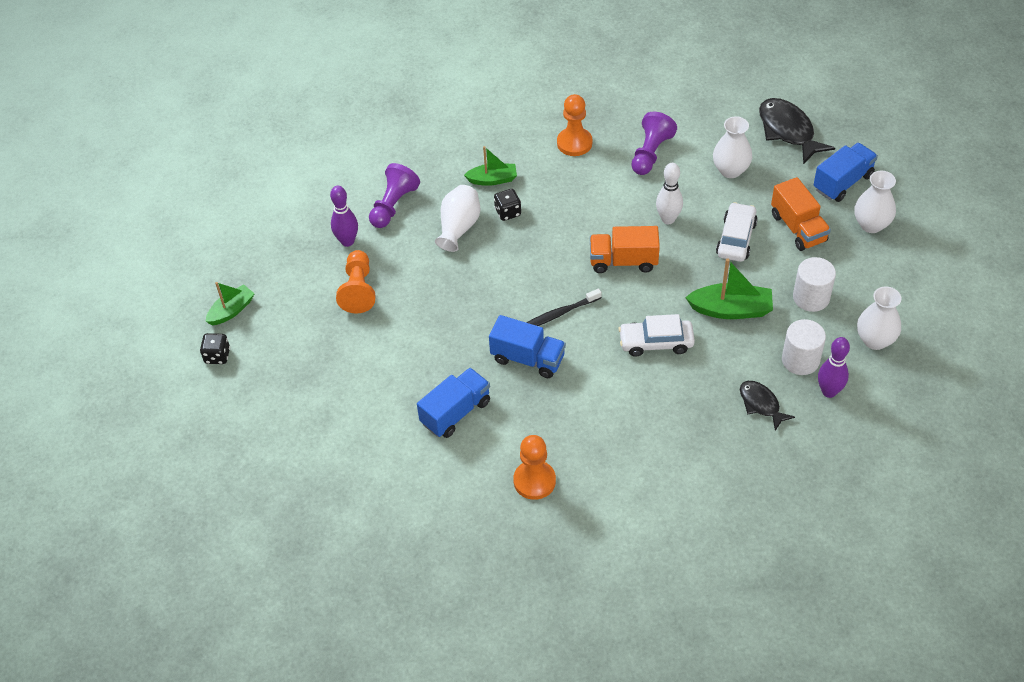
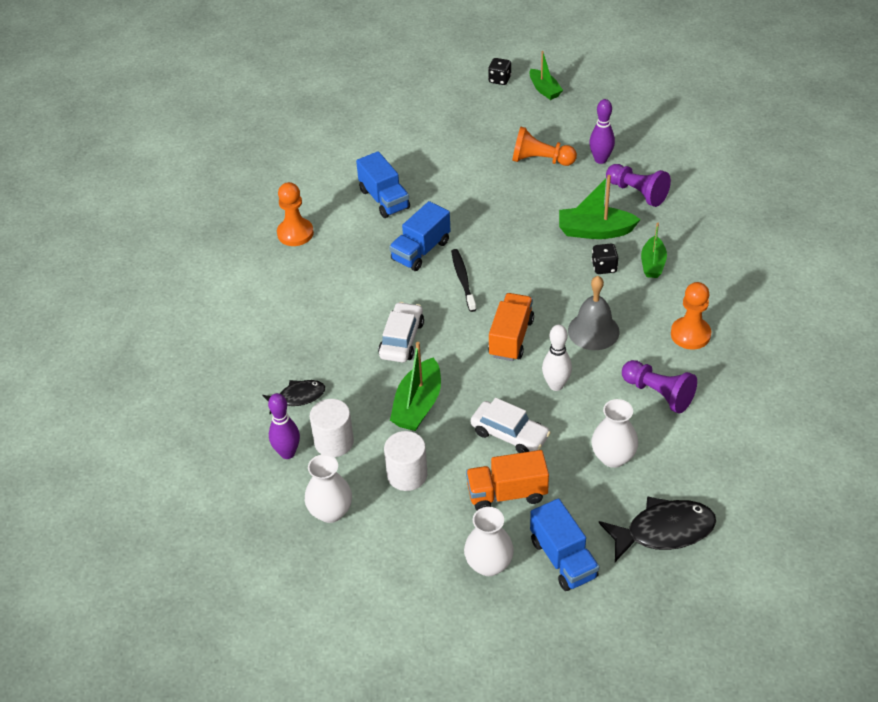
camera: 105 degrees right, 5 degrees down
white vase [435,185,481,252] -> green boat [559,175,641,239]
none -> grey bell [568,276,620,350]

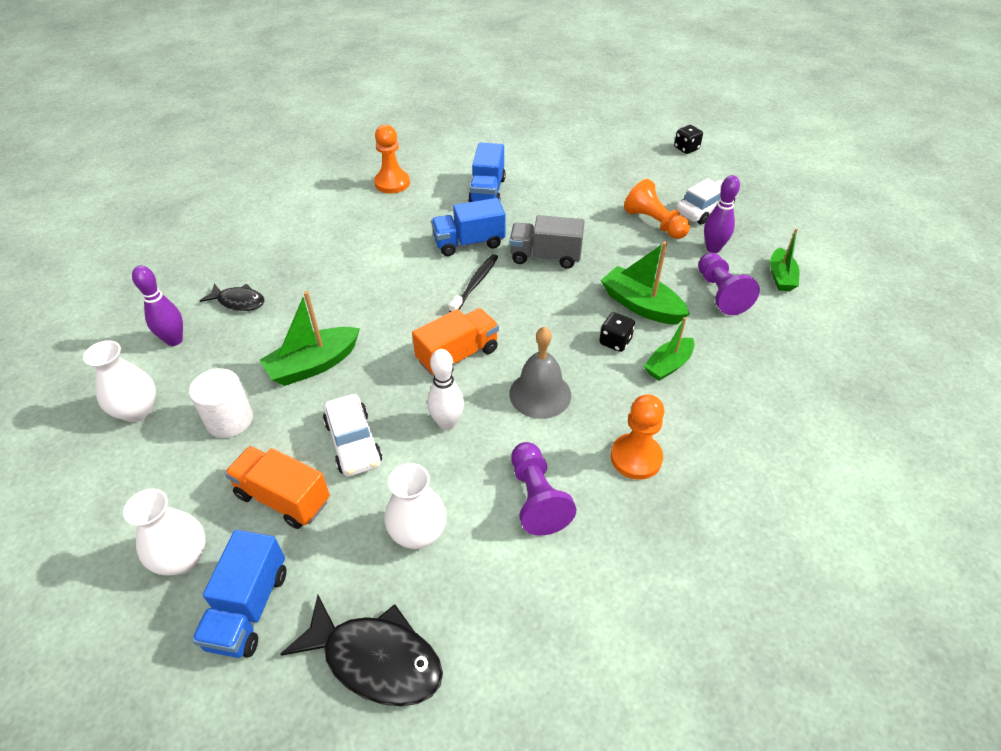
camera: 35 degrees right, 0 degrees up
white cylinder [310,399,354,457] -> none
white car [378,302,424,362] -> white car moved to [676,178,737,225]
green boat [529,51,563,100] -> green boat moved to [770,228,799,291]
none -> grey truck [509,215,585,269]

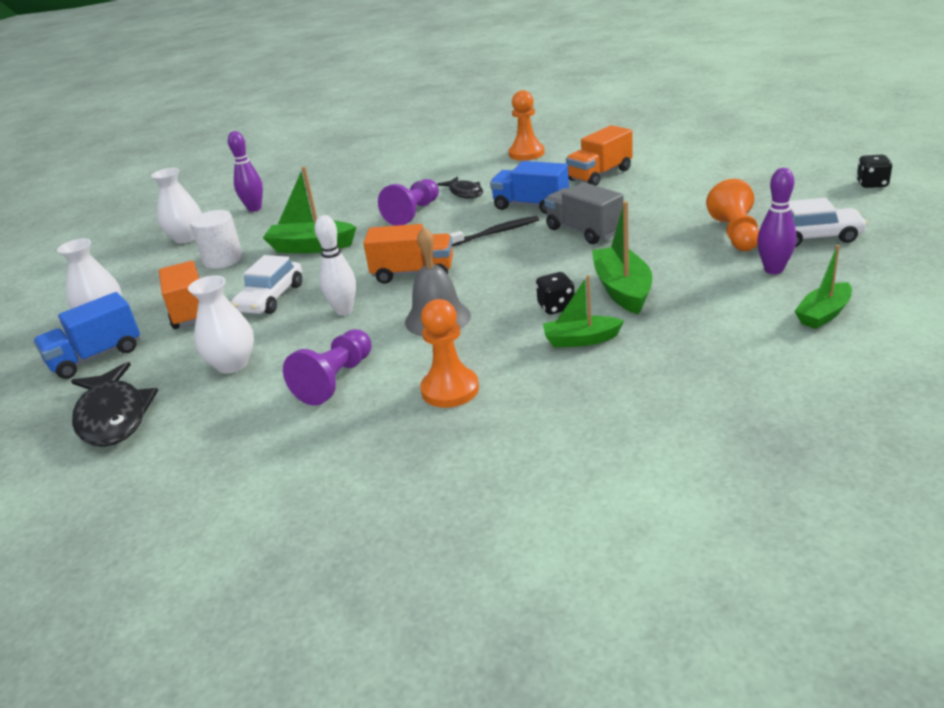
camera: 45 degrees right, 15 degrees down
black fish [200,284,265,311] -> black fish moved to [437,176,483,199]
blue truck [468,143,506,202] -> orange truck [566,125,633,186]
purple pawn [698,253,760,315] -> purple pawn moved to [378,179,439,226]

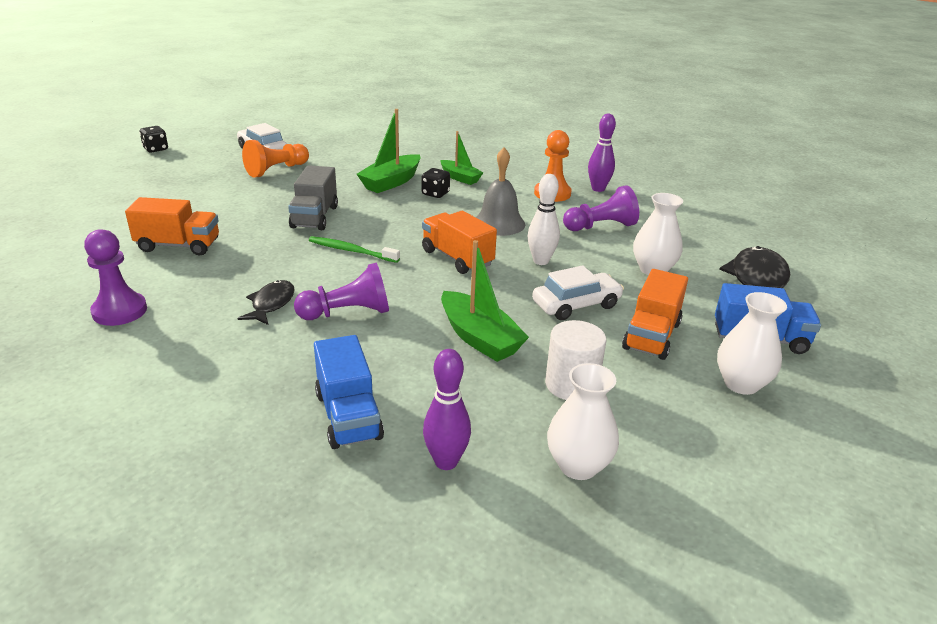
camera: 140 degrees left, 0 degrees up
black toothbrush [449,216,539,246] -> green toothbrush [309,236,400,263]
blue truck [490,161,569,214] -> blue truck moved to [314,335,384,449]
orange pawn [509,90,545,161] -> purple pawn [84,229,147,326]
purple bowling pin [757,168,797,274] -> purple bowling pin moved to [588,114,616,192]
green boat [795,245,852,329] -> none

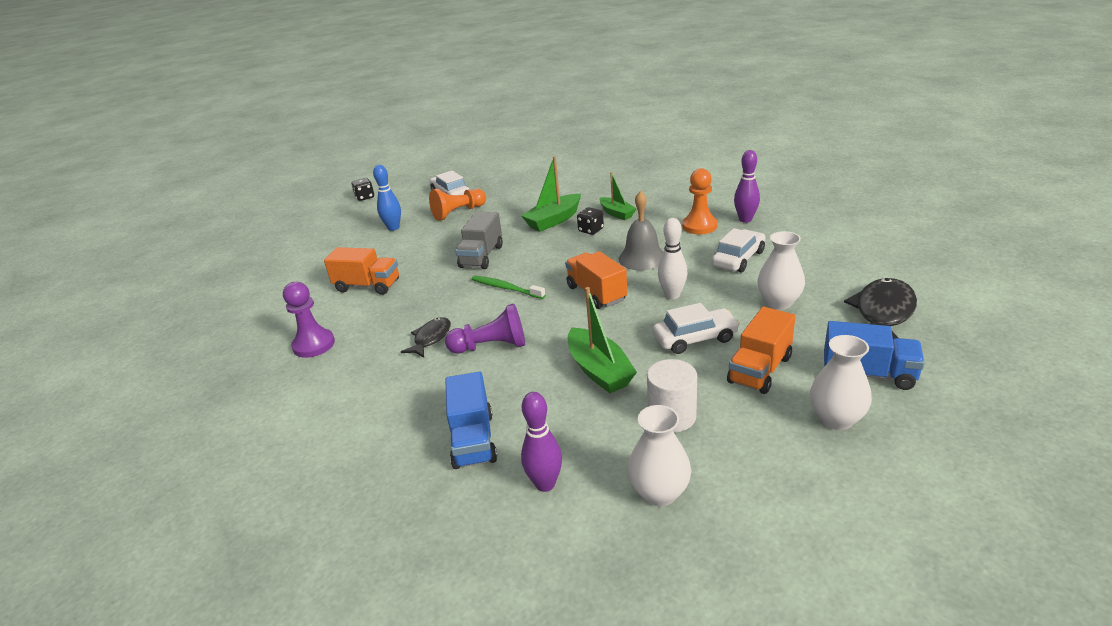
camera: 15 degrees right, 0 degrees up
purple pawn [563,185,639,231] -> white car [712,228,765,273]
none -> blue bowling pin [373,165,401,231]

